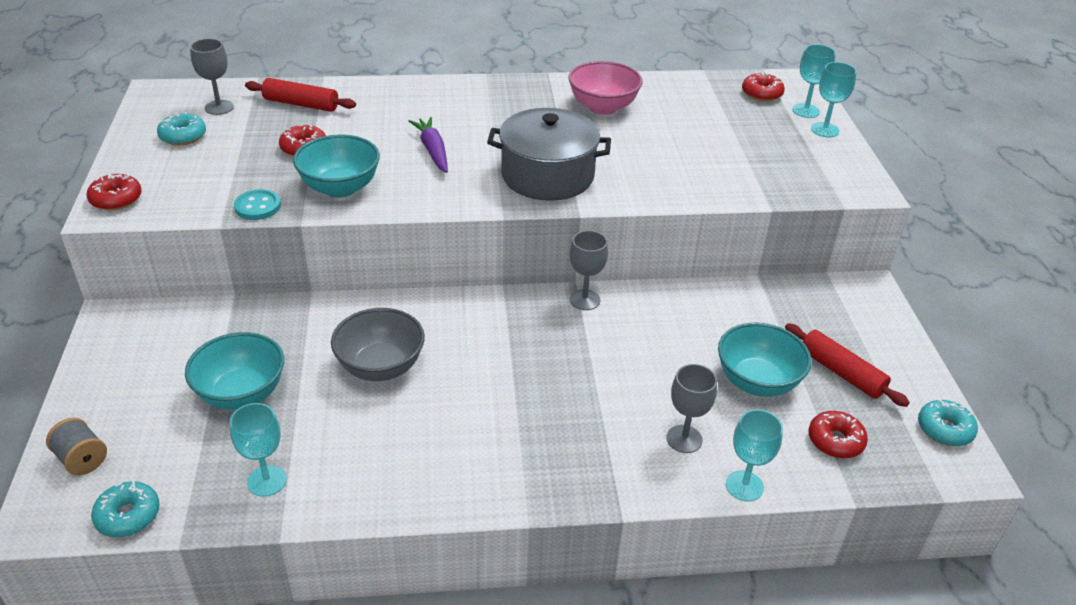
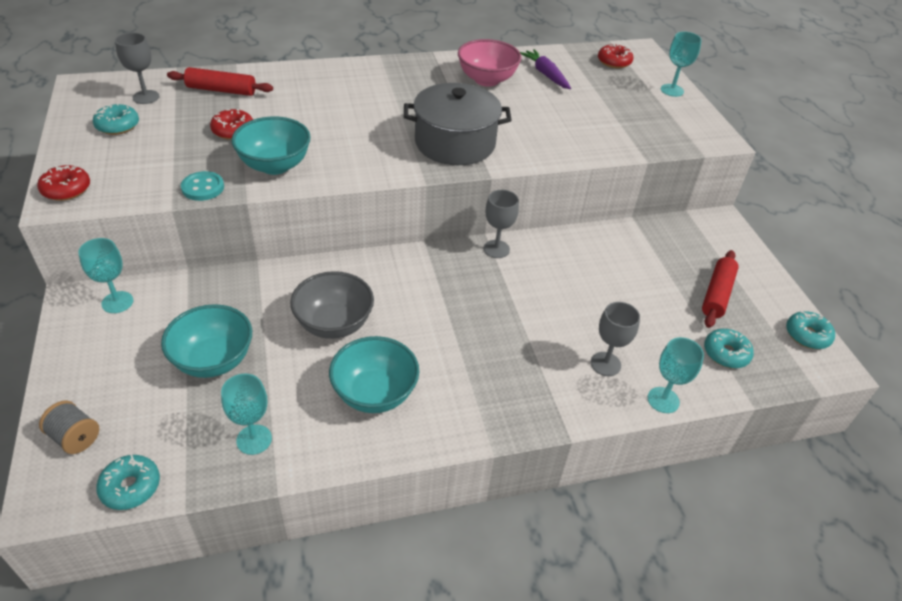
camera: 10 degrees left, 5 degrees up
purple carrot [409,117,448,173] -> purple carrot moved to [520,49,571,89]
turquoise bowl [718,322,812,397] -> turquoise bowl moved to [329,336,419,413]
red rolling pin [785,323,910,407] -> red rolling pin turned 75 degrees clockwise [702,250,739,328]
turquoise goblet [792,44,836,118] -> turquoise goblet moved to [78,238,133,313]
red donut [809,411,868,458] -> turquoise donut [704,329,754,368]

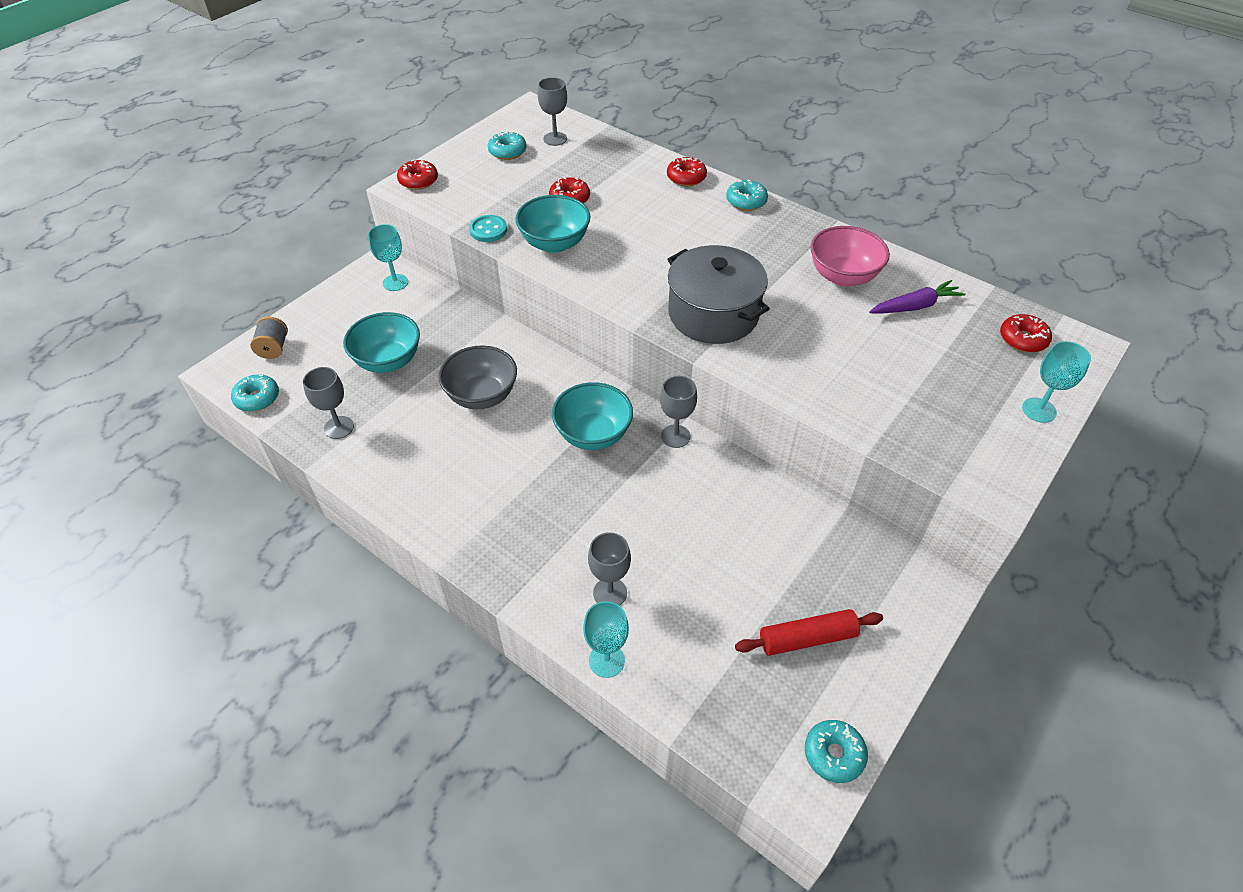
camera: 55 degrees right, 5 degrees up
red rolling pin [167,67,273,96] -> none
turquoise goblet [221,373,272,455] -> grey goblet [303,367,354,439]
turquoise bowl [329,336,419,413] -> turquoise bowl moved to [552,382,633,450]
purple carrot [520,49,571,89] -> purple carrot turned 45 degrees clockwise [869,280,965,314]
turquoise donut [704,329,754,368] -> turquoise donut moved to [726,180,768,211]
none -> red donut [667,157,707,186]

